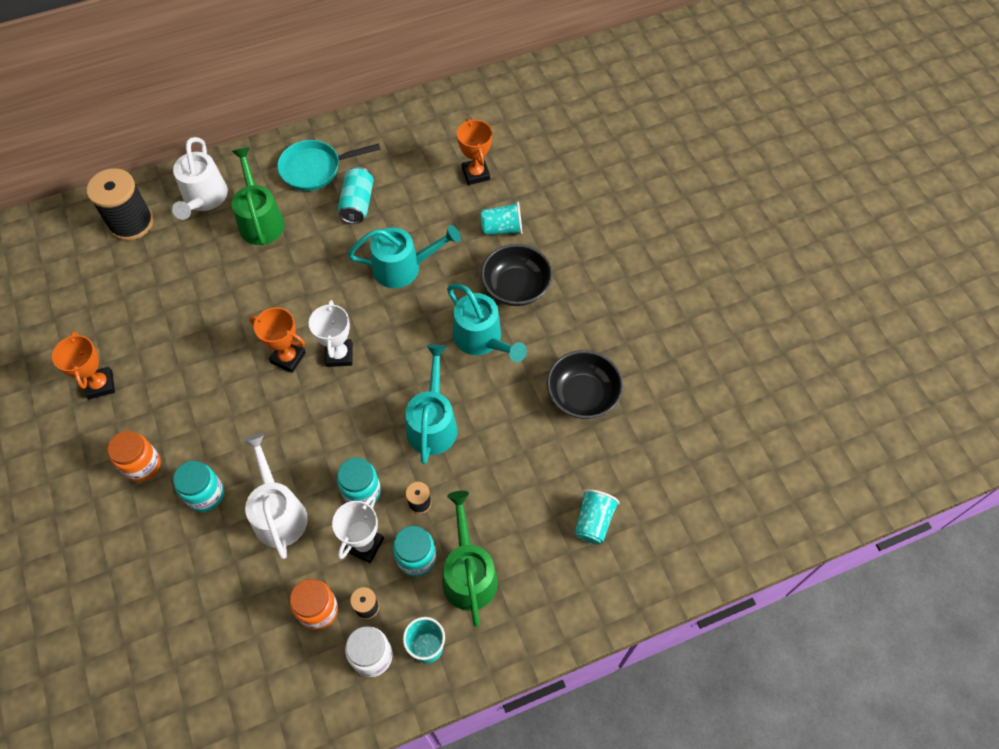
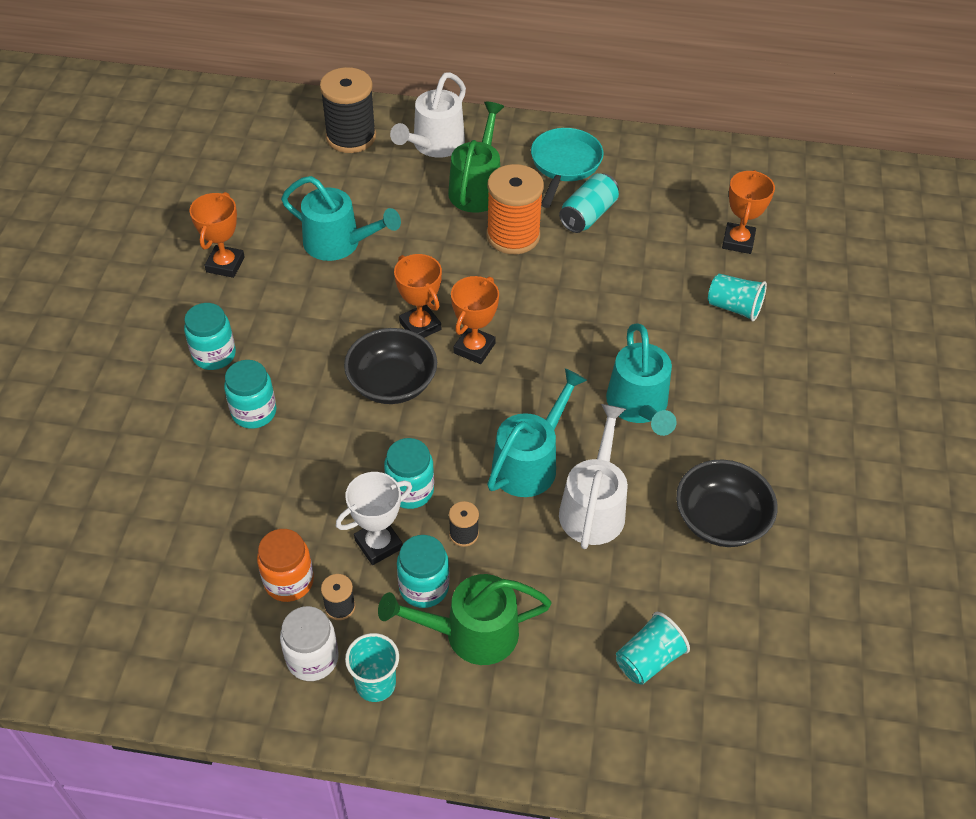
camera: 30 degrees right, 10 degrees down
orange jar [108,431,161,482] -> turquoise jar [184,303,236,370]
white watering can [243,433,308,559] -> white watering can moved to [559,404,628,549]
turquoise pan [277,140,381,191] -> turquoise pan turned 90 degrees clockwise [531,128,604,208]
white trophy [309,300,353,367] -> orange trophy [451,276,499,364]
turquoise watering can [348,225,461,288] -> turquoise watering can moved to [281,176,401,261]
green watering can [443,491,498,627] -> green watering can turned 120 degrees counterclockwise [378,574,552,665]
black bowl [481,244,553,306] -> black bowl moved to [344,328,437,404]
none -> orange spool [487,164,544,254]

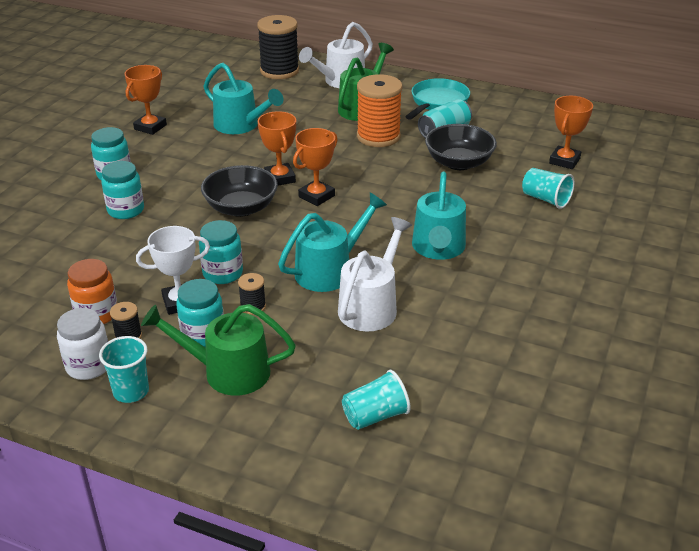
camera: 15 degrees right, 15 degrees down
black bowl [676,460,778,547] -> black bowl moved to [425,124,497,170]

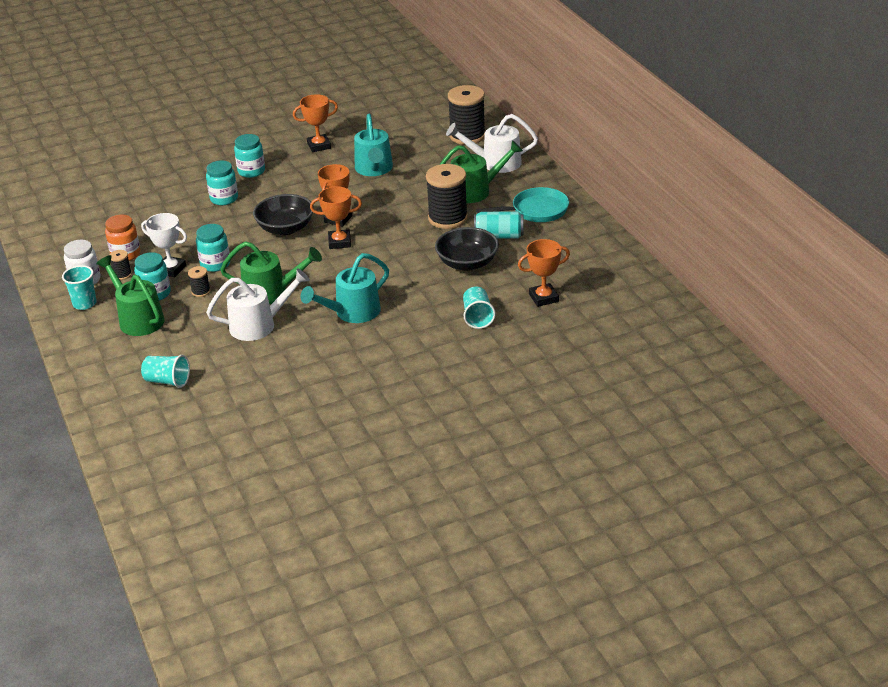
camera: 45 degrees right, 0 degrees up
turquoise watering can [278,192,387,292] -> green watering can [220,241,322,305]
orange spool [357,74,403,147] -> black spool [426,164,468,229]

